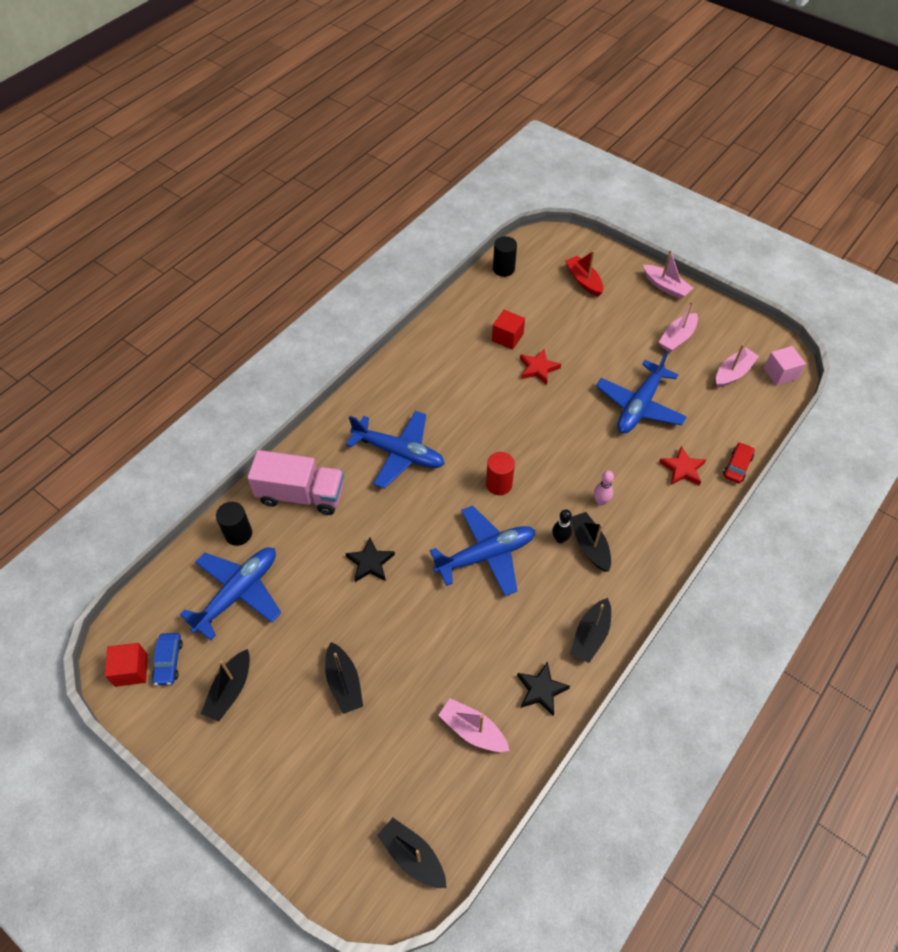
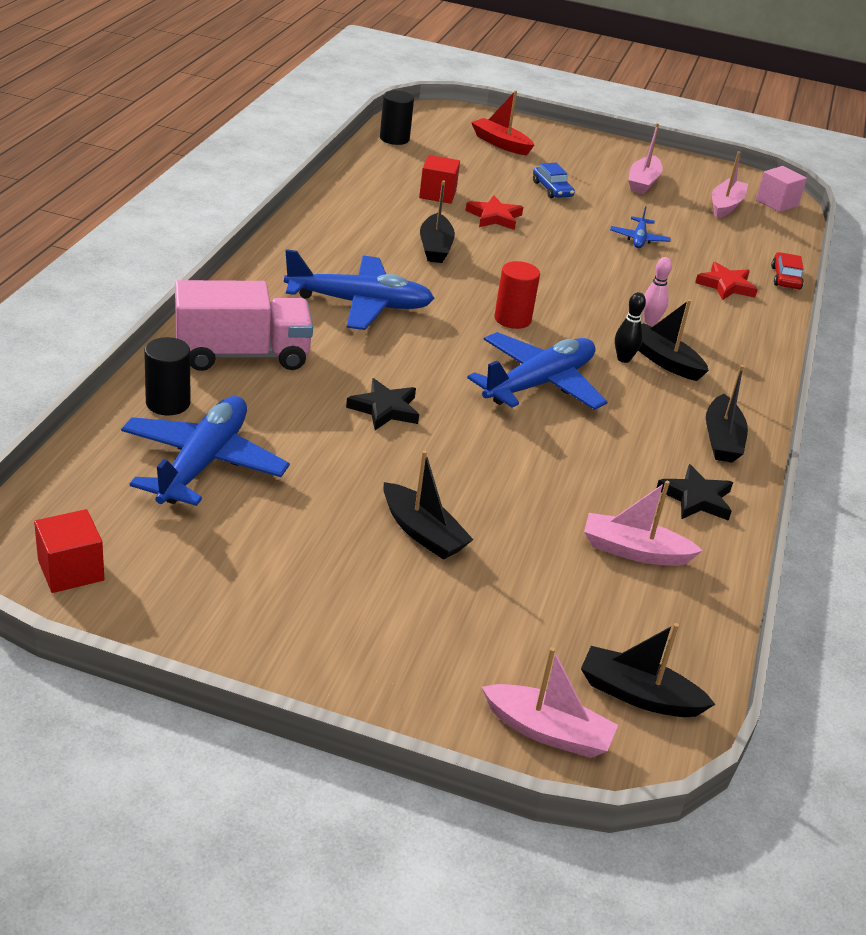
camera: 25 degrees left, 20 degrees down
blue car [152,633,183,685] -> blue car moved to [533,163,575,198]
black boat [201,649,250,721] -> black boat moved to [420,180,455,263]
blue plane [596,352,687,433] -> blue plane [610,206,671,248], size x0.49
pink boat [643,250,693,299] -> pink boat moved to [482,647,618,758]

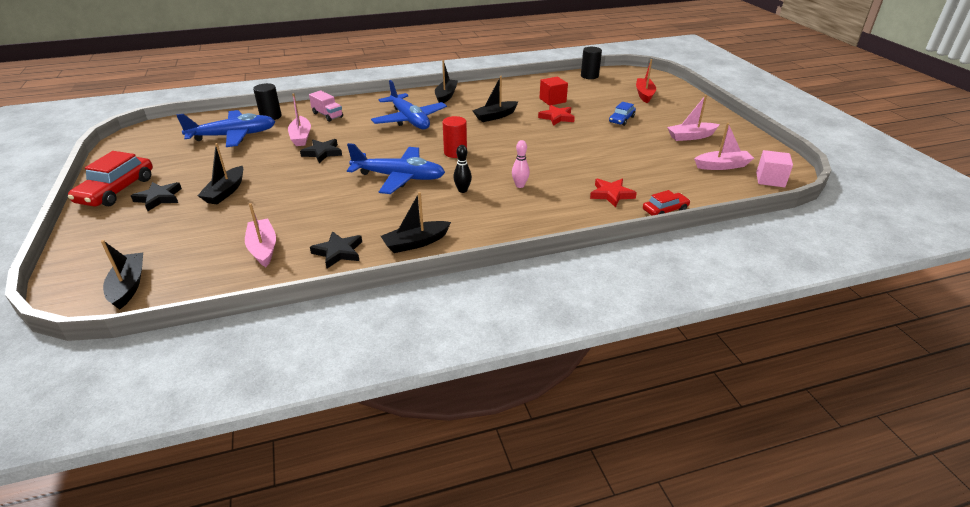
camera: 60 degrees right, 0 degrees up
red cube [34,509,104,593] -> none
pink truck [175,280,313,371] -> pink truck [309,90,343,122], size x0.54
pink boat [482,647,618,758] -> pink boat moved to [288,93,311,146]
blue plane [610,206,671,248] -> none
black boat [638,299,709,381] -> black boat moved to [435,60,458,103]
none -> red car [68,151,153,207]
none -> black star [131,182,182,211]

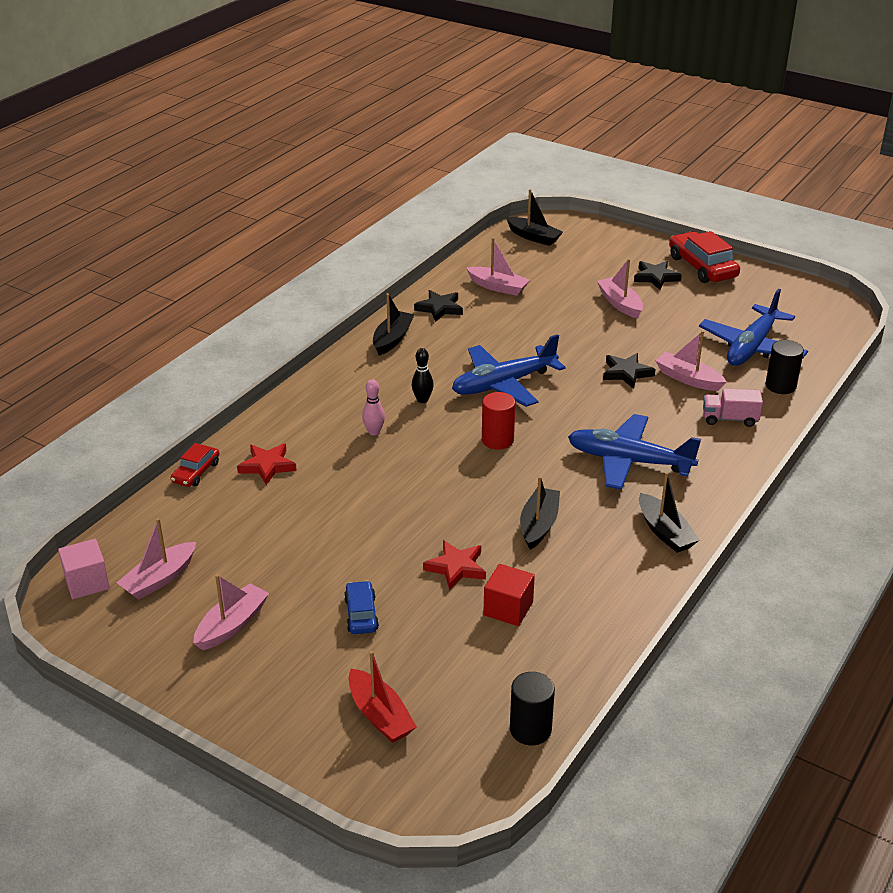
camera: 140 degrees right, 0 degrees up
black boat [197,143,243,204] -> pink boat [597,259,643,318]

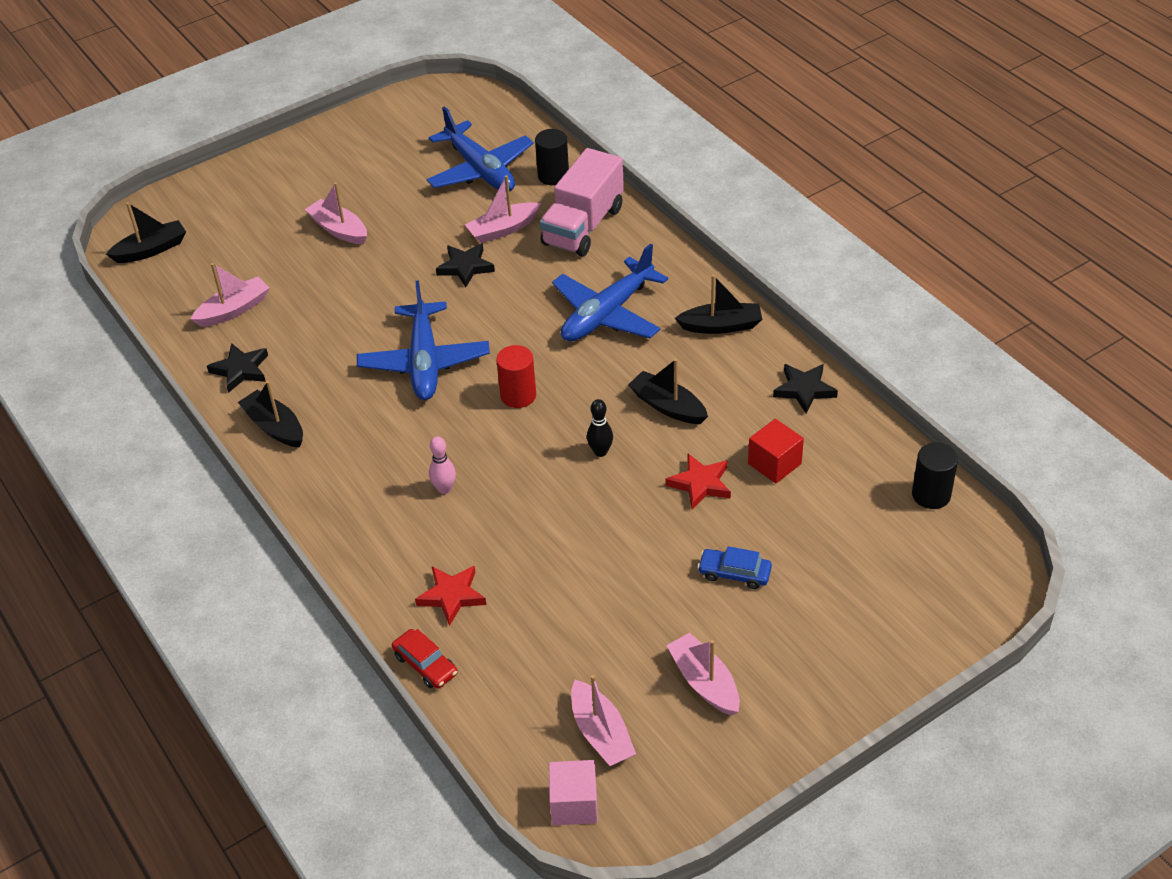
camera: 65 degrees left, 10 degrees up
red boat [349,651,417,743] -> none
black bowling pin [412,348,434,403] -> black bowling pin moved to [587,399,613,457]
pink boat [597,259,643,318] -> pink boat turned 45 degrees clockwise [305,182,367,244]
black star [634,261,682,290] -> black star moved to [773,364,838,413]
red car [669,231,740,283] -> none
pink truck [703,388,763,427] -> pink truck [540,148,624,256], size x1.84

